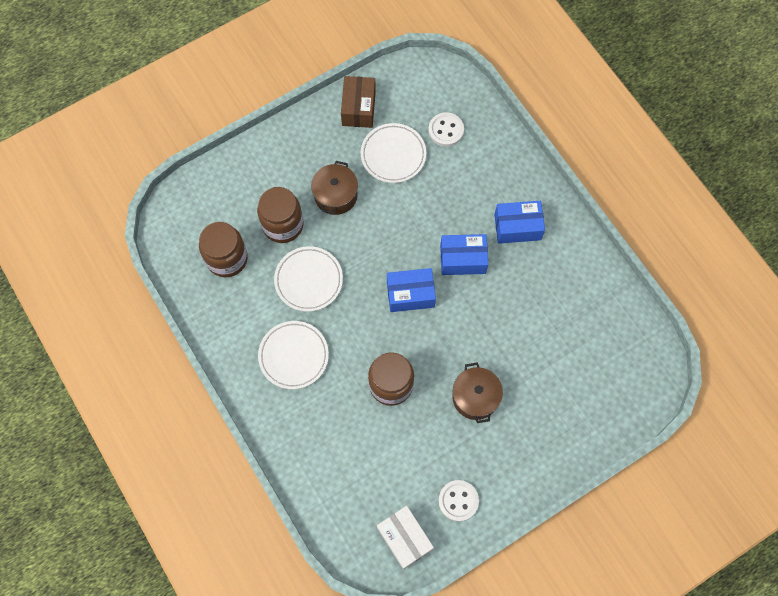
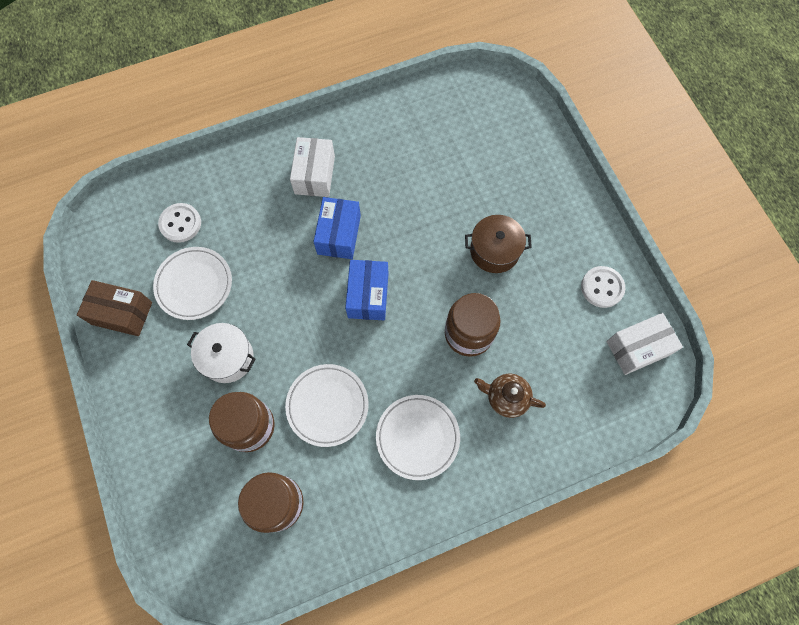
camera: 80 degrees left, 0 degrees up
brown pot [311,161,358,215] -> white pot [187,323,255,383]
blue box [494,201,545,244] -> white box [290,137,335,197]
none -> brown teapot [474,374,546,418]

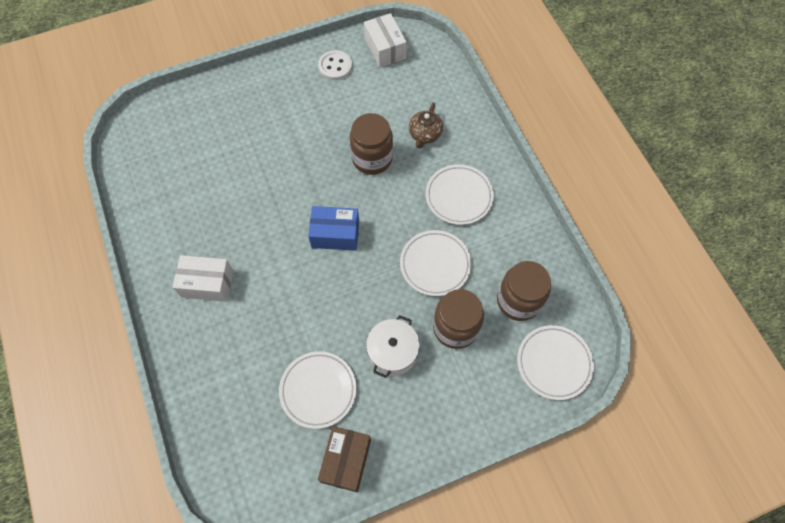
camera: 90 degrees left, 5 degrees down
white button [158,203,201,243] -> none
blue box [313,197,361,259] -> none
brown pot [465,215,532,273] -> none
none -> white plate [517,325,594,400]

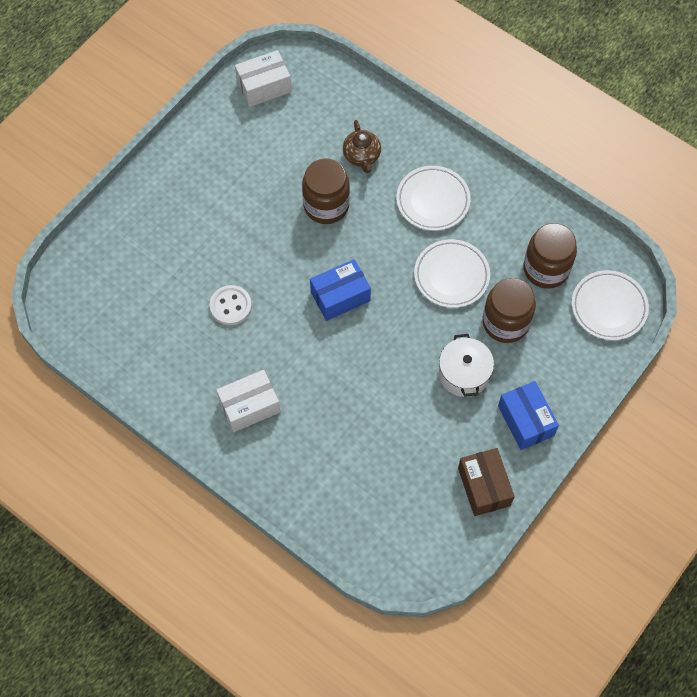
camera: 30 degrees left, 0 degrees up
white plate [279,351,356,429] -> none
white button [318,50,352,80] -> white button moved to [210,285,252,325]
white box [364,13,407,67] -> white box turned 60 degrees counterclockwise [235,50,292,107]
none -> blue box [498,381,559,450]

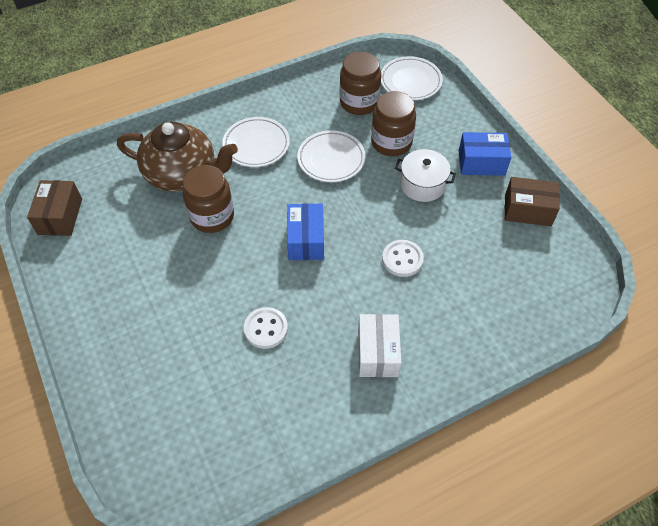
camera: 65 degrees left, 10 degrees down
white box [235,50,292,107] -> brown box [27,180,82,236]
brown teapot [343,120,381,173] -> brown teapot [117,122,238,192], size x2.03
none -> white button [382,240,424,277]

